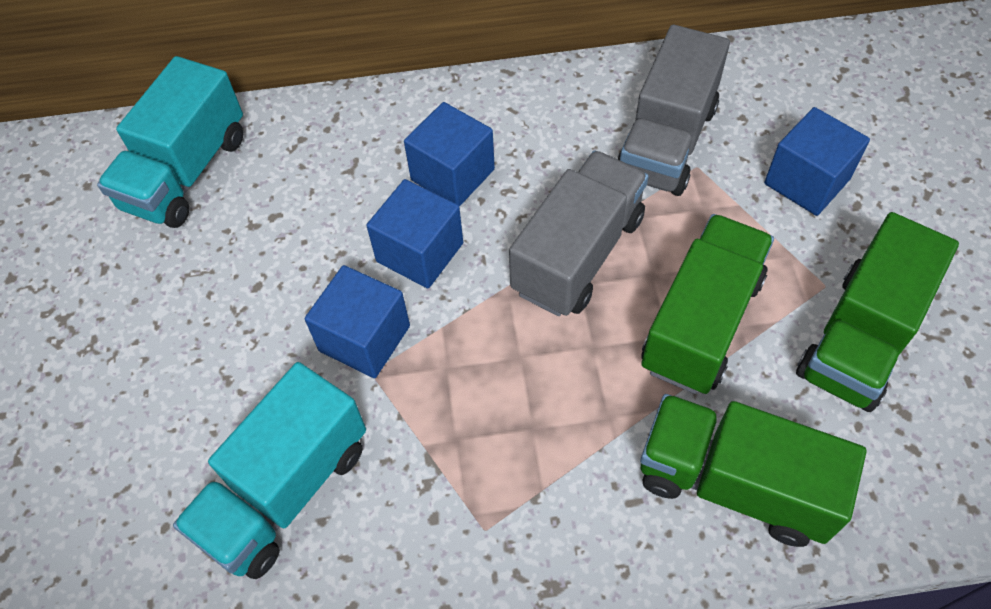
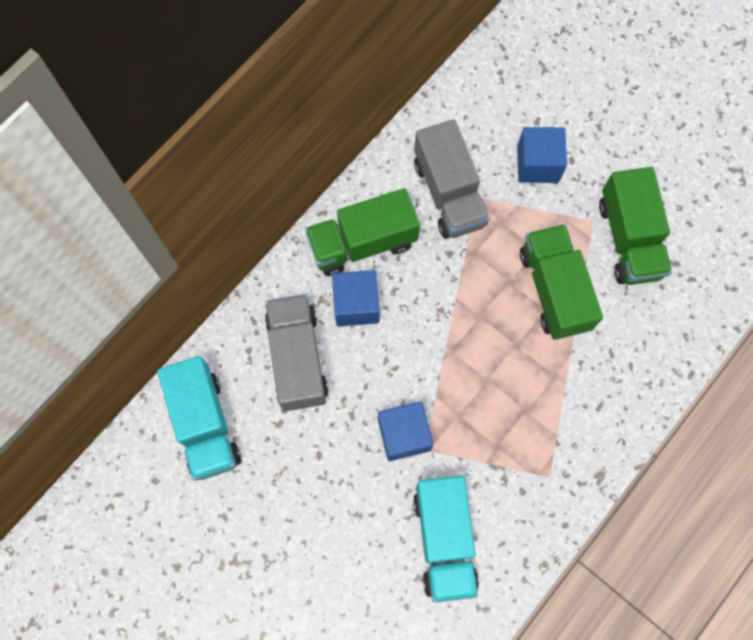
camera: 45 degrees left, 15 degrees up
blue cube [366,179,463,288] -> none
grey truck [509,151,649,316] -> grey truck moved to [265,294,328,411]
green truck [640,394,866,547] -> green truck moved to [305,188,420,276]

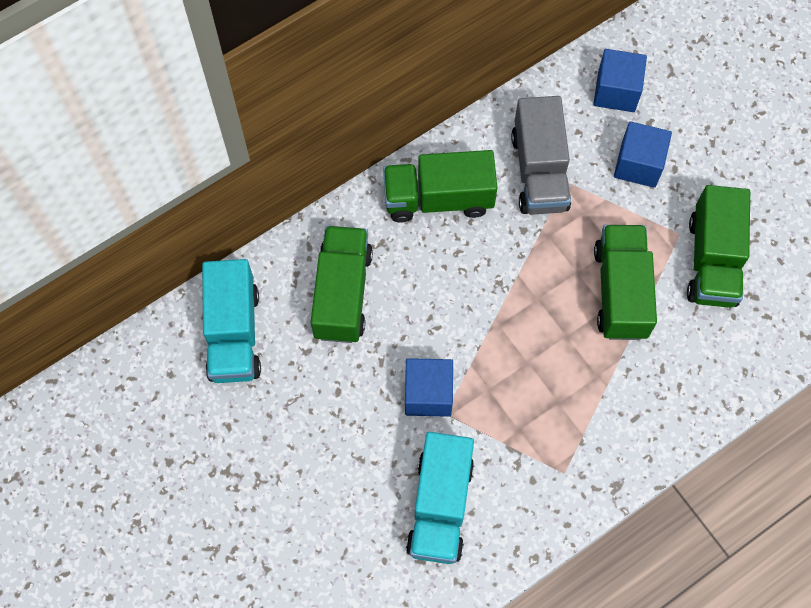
camera: 15 degrees right, 5 degrees down
grey truck [265,294,328,411] -> green truck [311,226,373,343]
blue cube [332,270,379,327] -> blue cube moved to [594,49,647,112]

